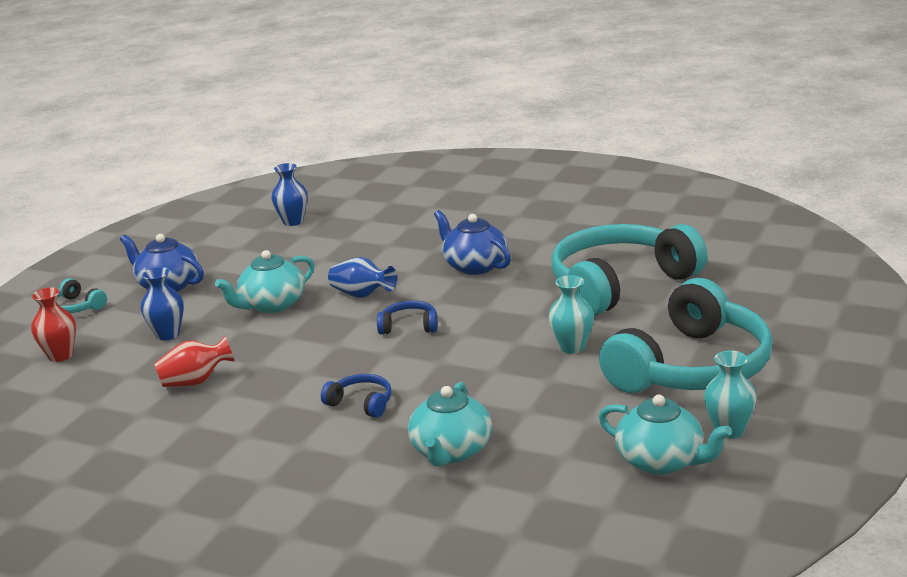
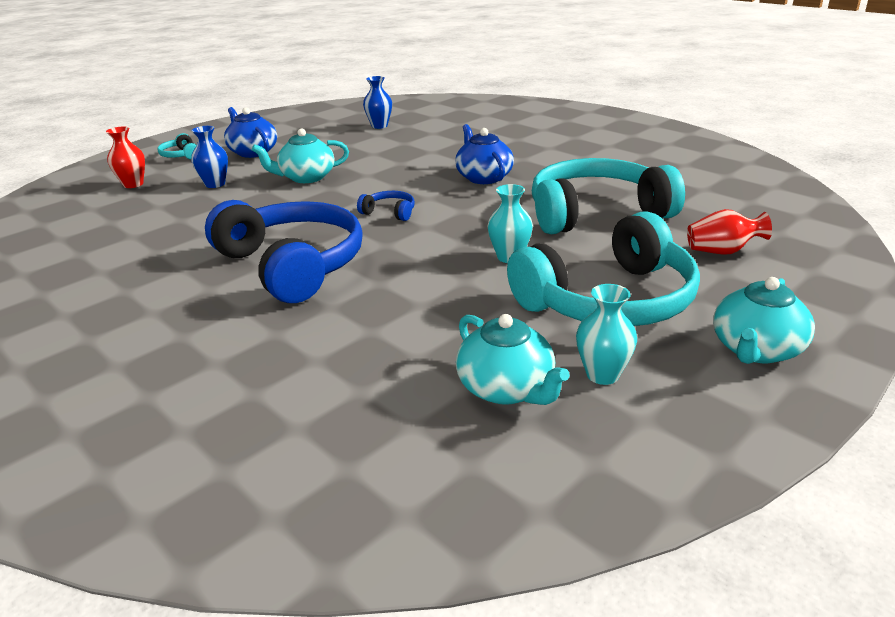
camera: 20 degrees right, 5 degrees up
red vase [154,336,235,387] -> red vase moved to [687,209,772,254]
blue headphones [321,374,392,418] -> blue headphones [205,200,363,303], size x2.49
blue vase [328,257,397,298] -> none
turquoise teapot [408,382,492,467] -> turquoise teapot moved to [713,277,815,364]

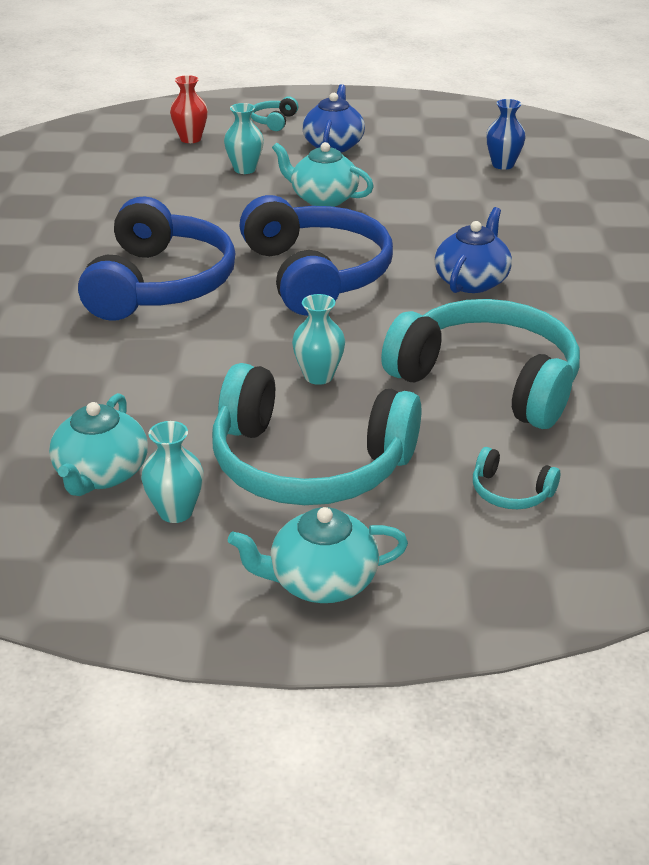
camera: 45 degrees right, 5 degrees up
blue vase [191,126,228,188] -> turquoise vase [224,103,264,174]
blue headphones [357,191,415,221] -> blue headphones [240,195,393,316], size x2.49
red vase [687,209,772,254] -> turquoise headphones [473,447,560,509]

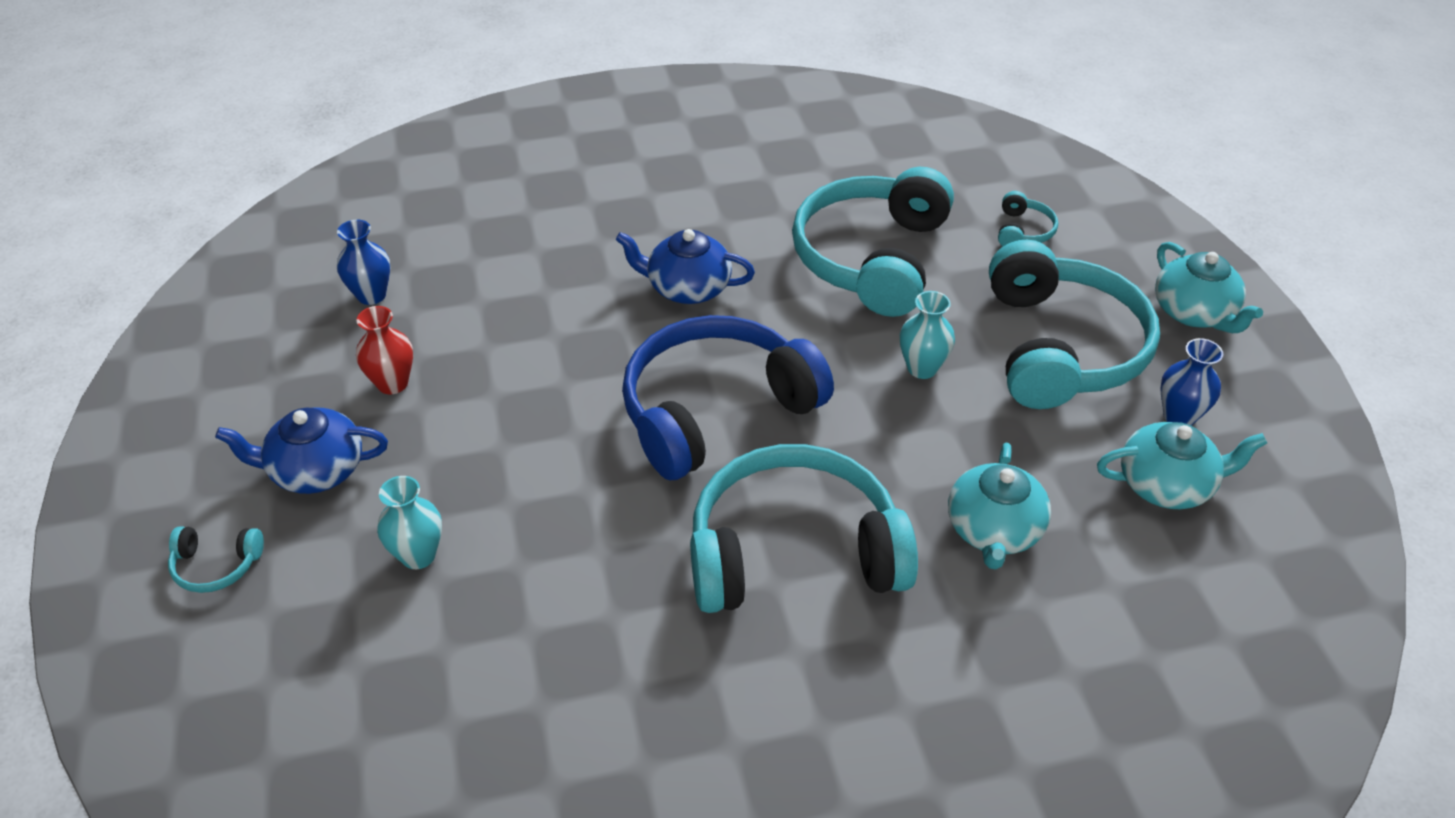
camera: 105 degrees left, 10 degrees up
blue headphones [78,196,235,321] -> turquoise headphones [690,444,918,613]
turquoise vase [141,421,203,523] -> blue vase [1160,338,1223,426]
red vase [170,75,208,143] -> red vase moved to [356,306,413,394]
turquoise teapot [272,142,374,207] -> turquoise teapot moved to [948,443,1051,570]

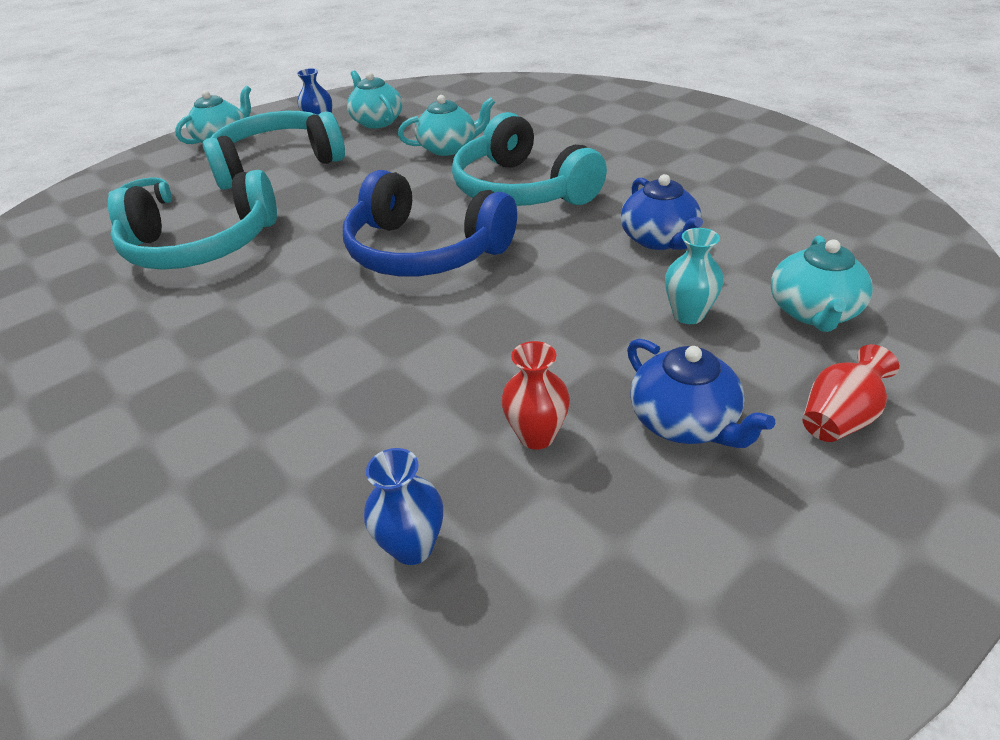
camera: 115 degrees left, 5 degrees down
turquoise headphones [168,526,264,593] -> red vase [802,344,899,442]
blue teapot [615,229,755,304] -> blue teapot moved to [620,174,703,250]
turquoise vase [900,291,955,379] -> none
none -> turquoise teapot [771,236,873,332]

